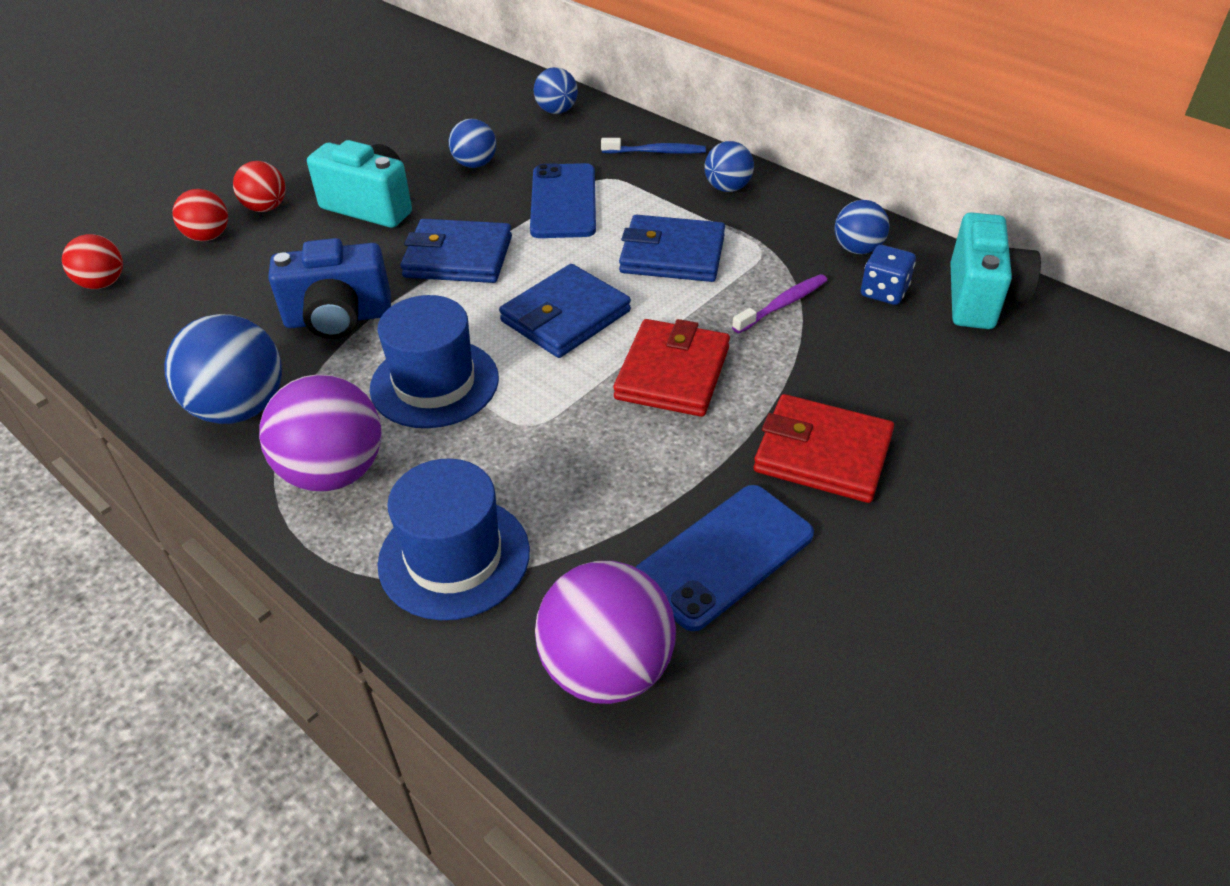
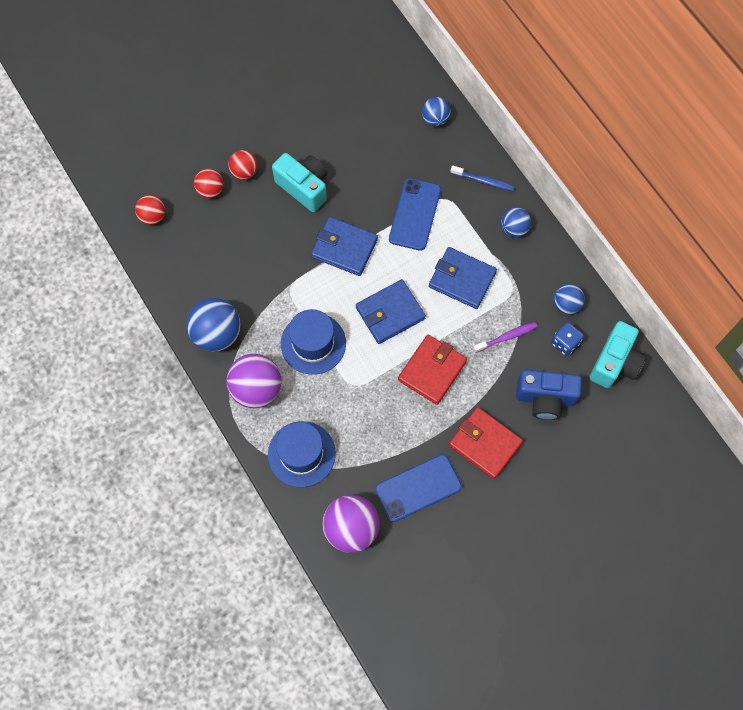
camera: 15 degrees right, 25 degrees up
blue camera [268,238,391,339] -> blue camera moved to [516,369,582,420]
blue ball [449,119,496,168] -> none

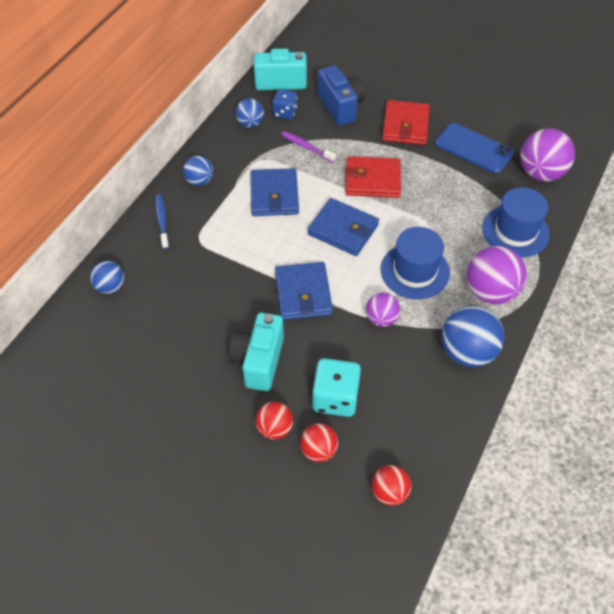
camera: 120 degrees left, 15 degrees down
blue phone [389,178,441,251] -> none
none -> turquoise dice [312,358,361,417]
none -> purple ball [366,293,400,327]

